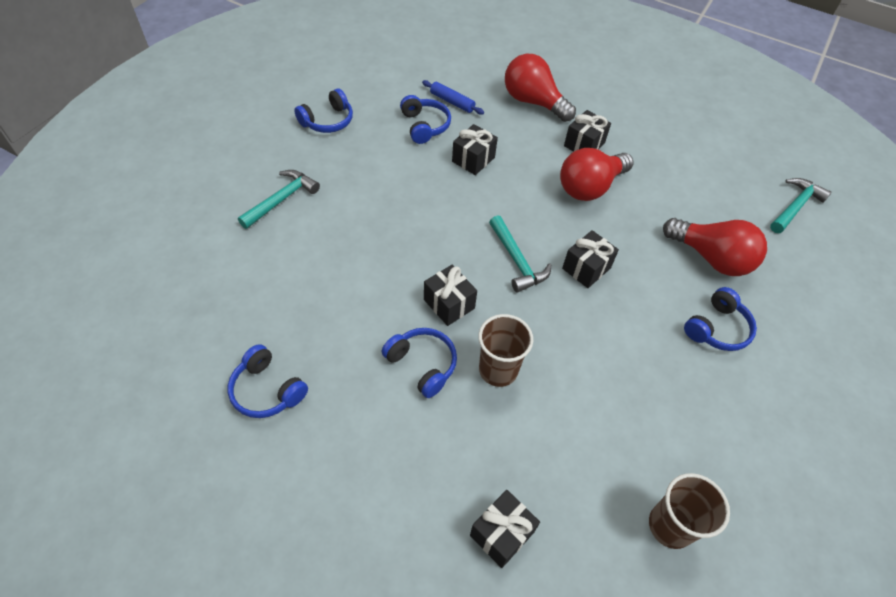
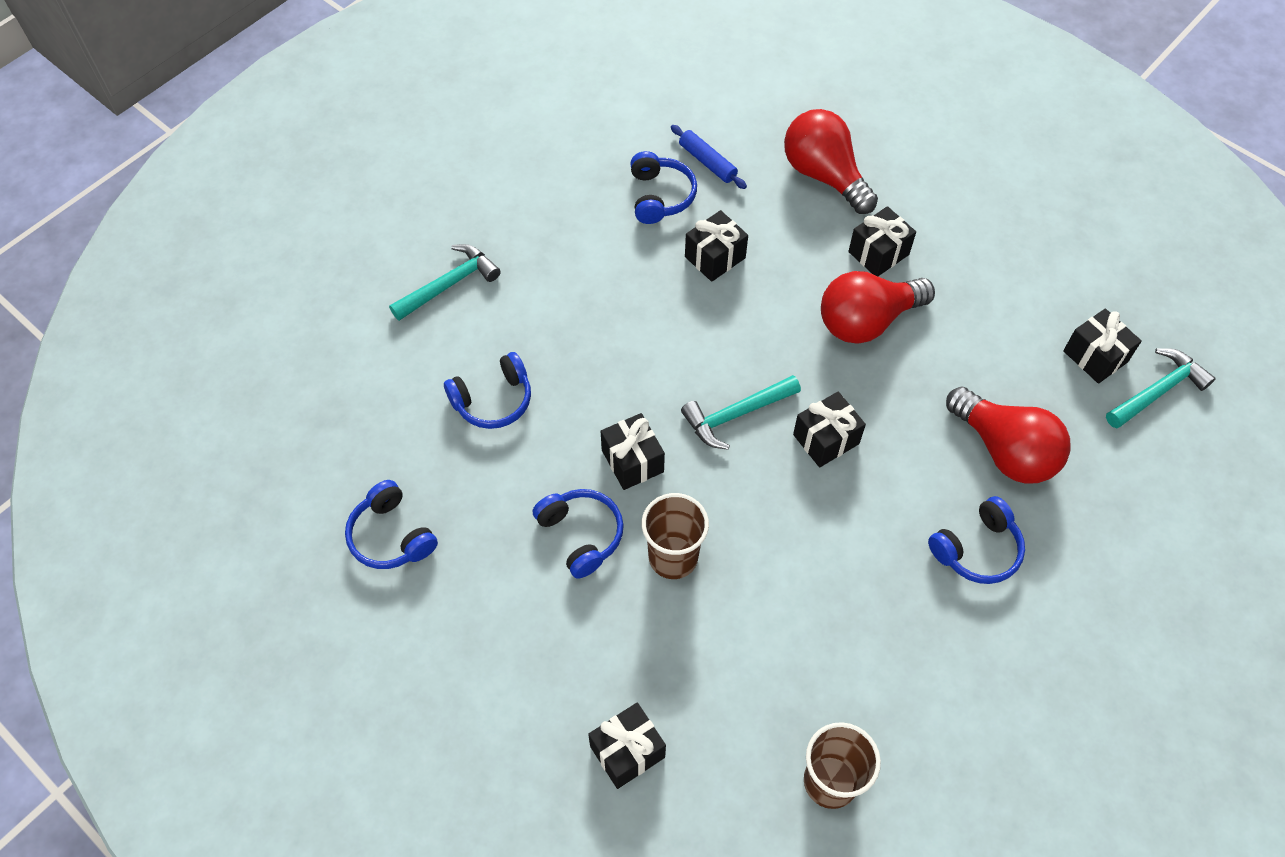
camera: 15 degrees right, 5 degrees up
blue headphones [294,88,353,133] -> blue headphones moved to [444,352,531,429]
turquoise hammer [489,216,552,293] -> turquoise hammer turned 75 degrees clockwise [681,375,801,450]
none -> black gift [1063,308,1142,384]

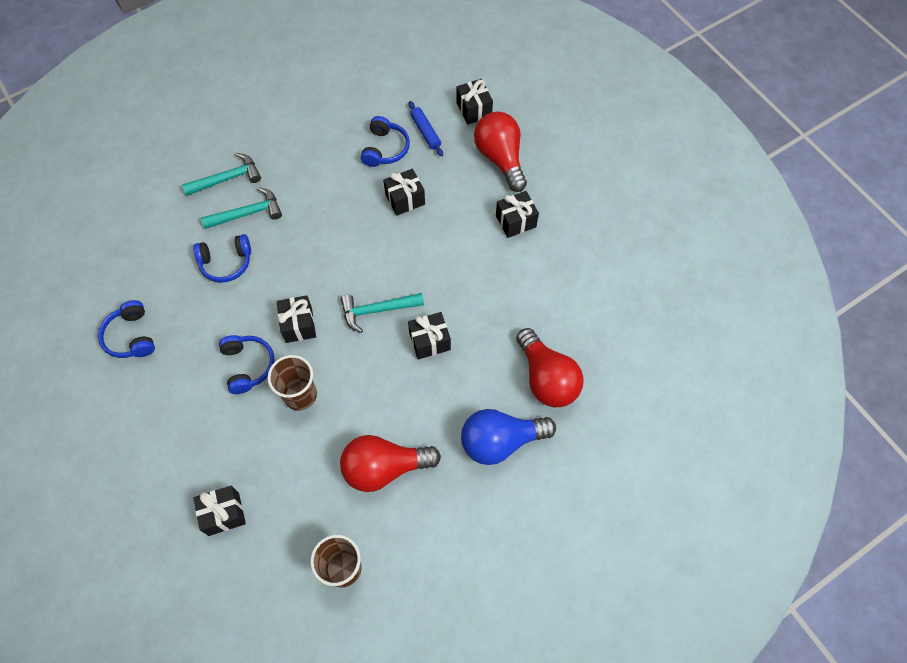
camera: 15 degrees right, 5 degrees up
red light bulb [821,271,935,344] -> red light bulb moved to [340,435,441,492]
blue headphones [928,496,1025,584] -> blue light bulb [461,409,556,465]
black gift [1063,308,1142,384] -> black gift moved to [456,79,493,125]
turquoise hammer [1106,348,1216,428] -> turquoise hammer moved to [201,187,282,229]

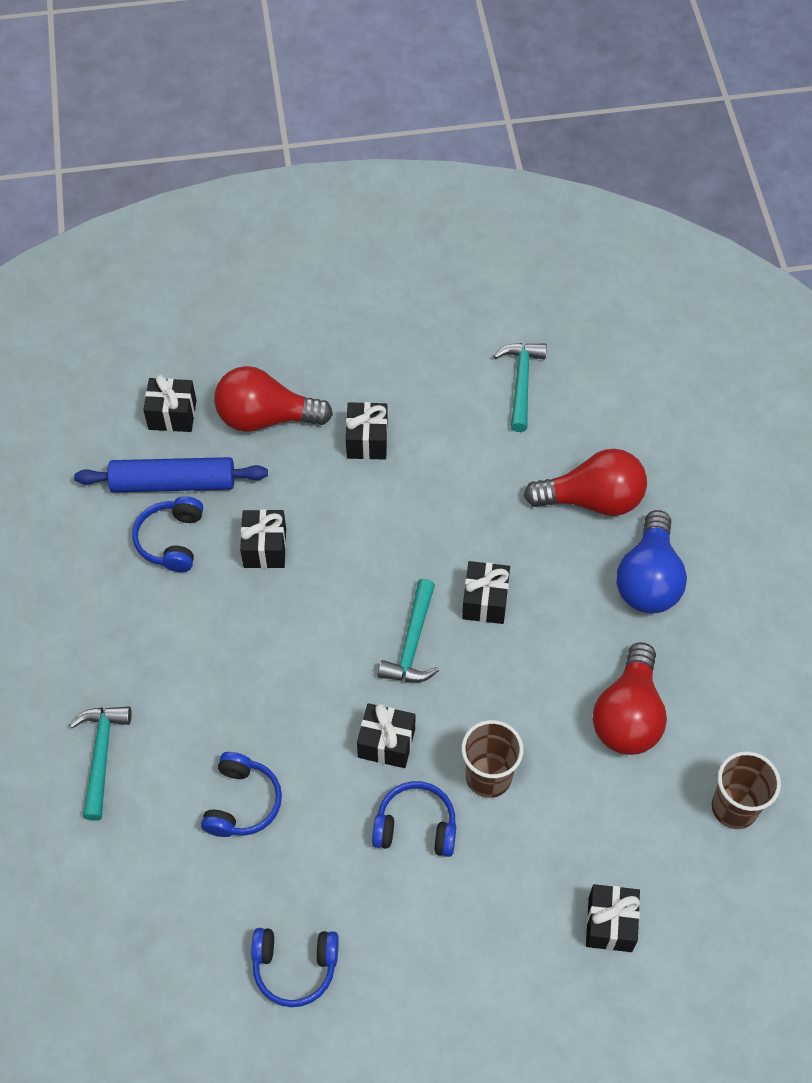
camera: 65 degrees left, 5 degrees down
turquoise hammer [201,187,282,229] -> turquoise hammer moved to [494,343,547,432]
blue headphones [361,116,410,167] -> blue headphones turned 120 degrees counterclockwise [132,496,203,572]
blue rolling pin [408,101,443,156] -> blue rolling pin [74,457,268,493], size x1.76

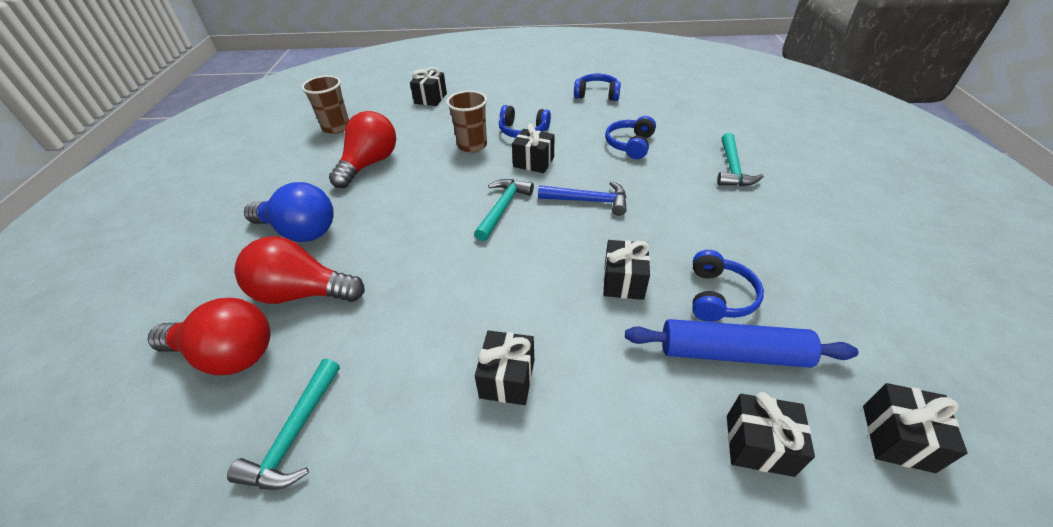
camera: 170 degrees left, 15 degrees down
red light bulb [214,366,333,432] -> red light bulb moved to [147,298,270,375]
black gift [462,561,510,624] -> black gift moved to [863,383,968,473]
blue light bulb [616,510,687,614] -> blue light bulb turned 90 degrees clockwise [244,182,334,242]
none -> blue hammer [538,181,627,216]

